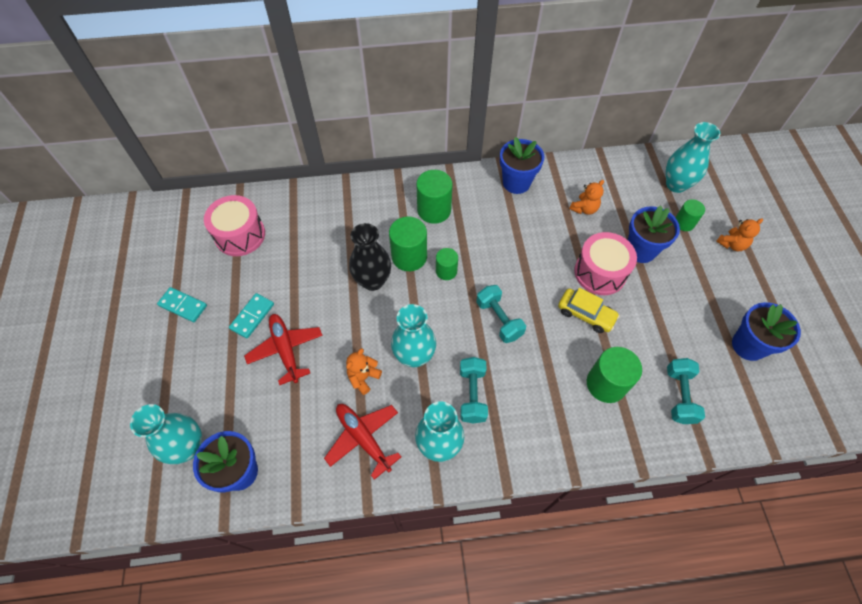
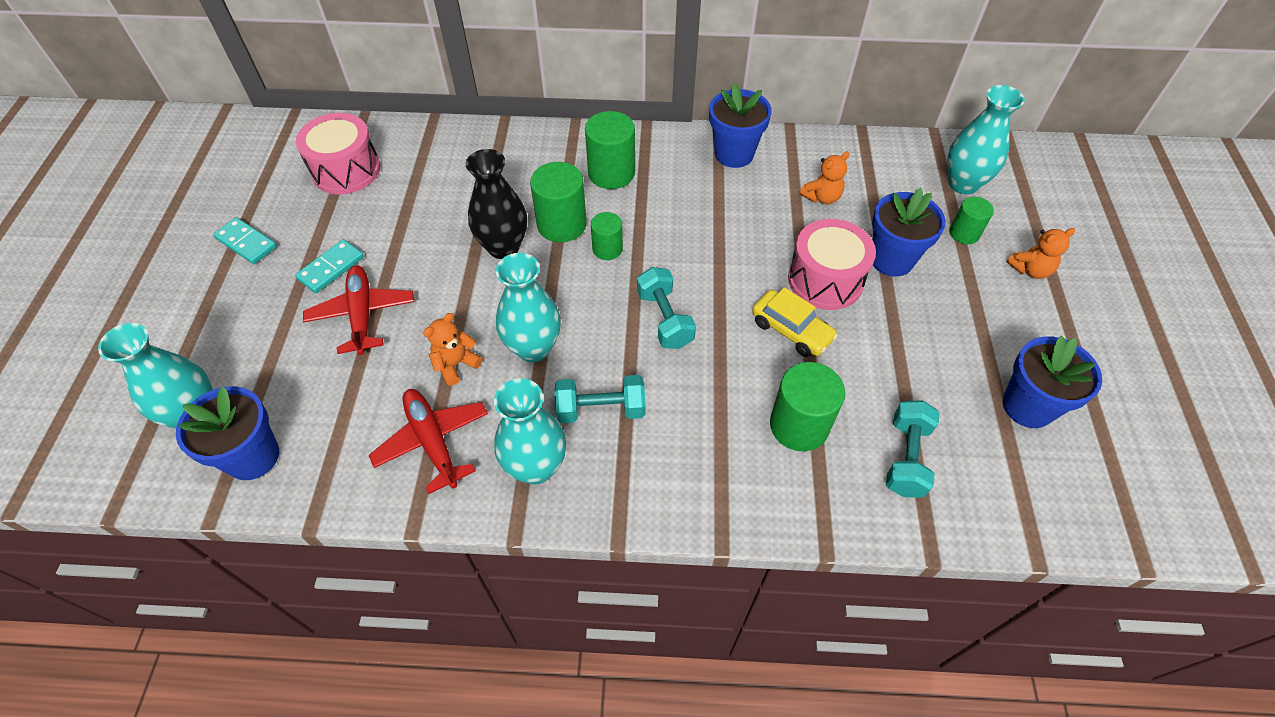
camera: 10 degrees right, 5 degrees down
turquoise dumbbell [460,357,488,424] -> turquoise dumbbell turned 75 degrees clockwise [554,375,646,423]

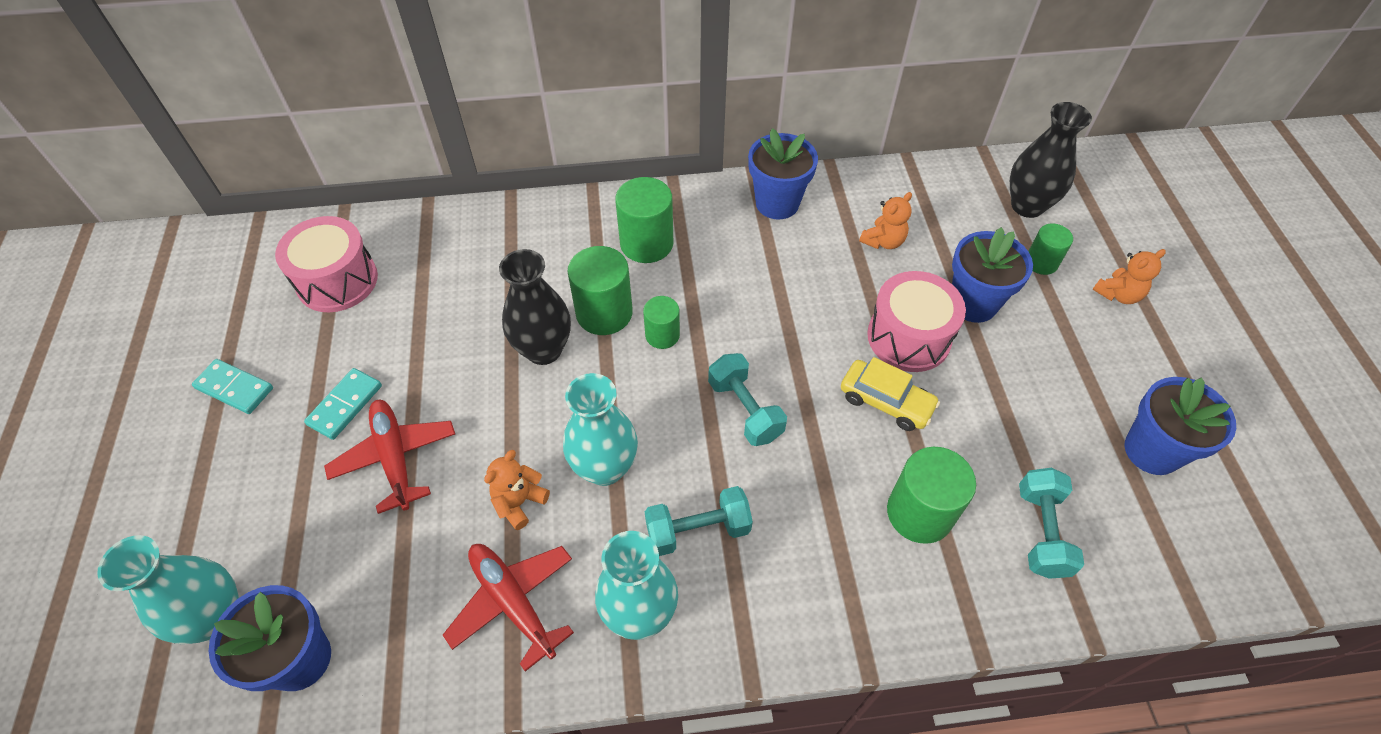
camera: 10 degrees left, 0 degrees up
turquoise vase [948,85,1025,194] -> black vase [1010,102,1092,218]

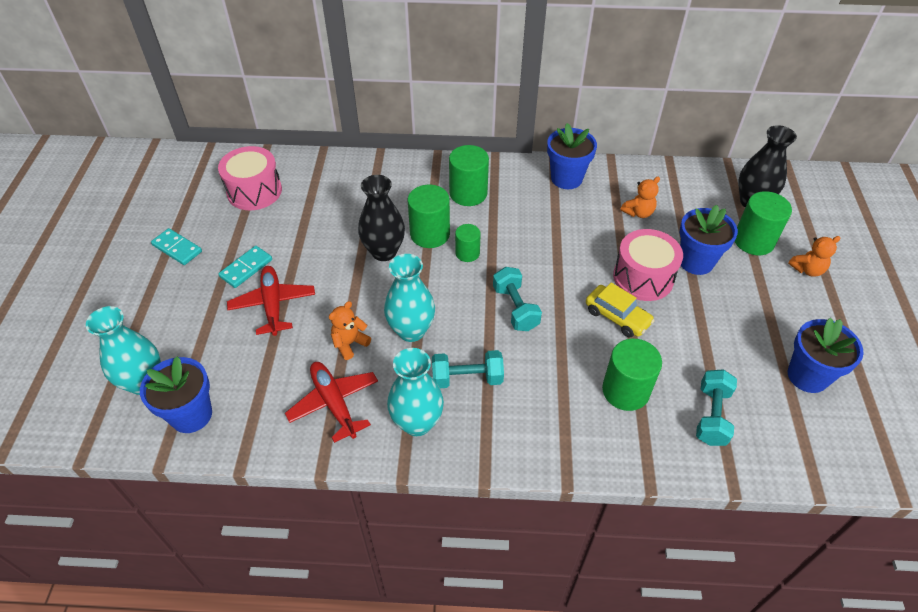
camera: 10 degrees right, 5 degrees down
green cylinder [1028,223,1073,275] -> green cylinder [735,191,792,255], size x1.67

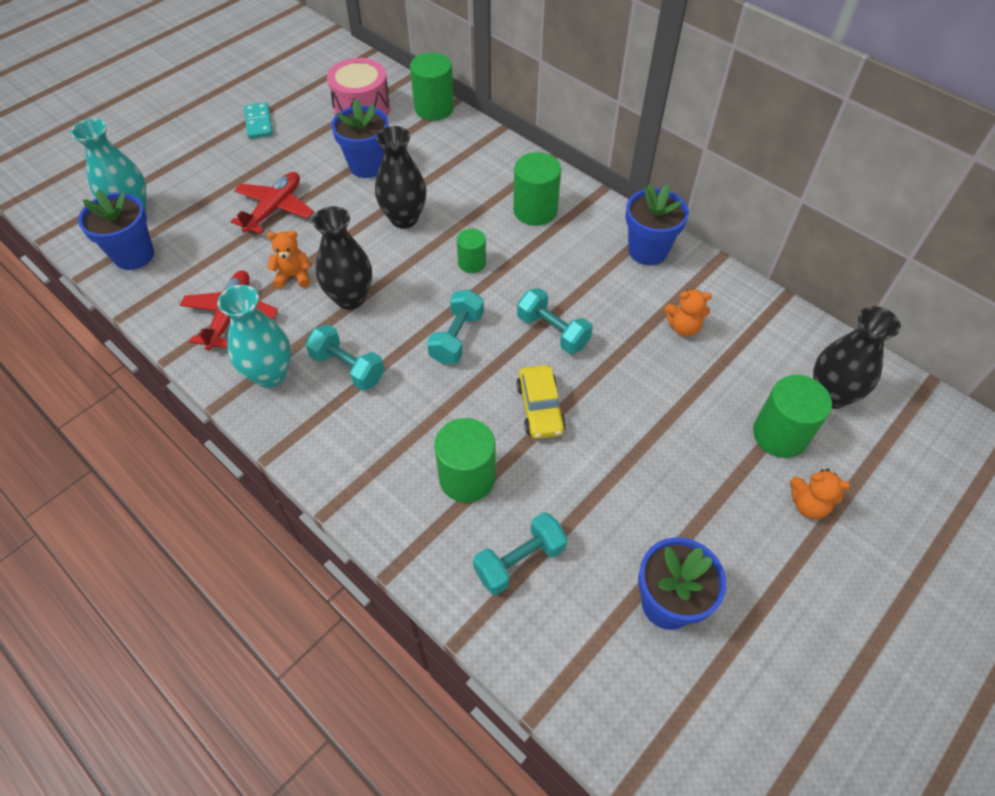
camera: 40 degrees right, 5 degrees up
turquoise domino [218,246,272,288] -> none
turquoise vase [384,254,435,342] -> black vase [312,206,372,310]
green cylinder [408,185,450,248] -> green cylinder moved to [410,53,454,121]
pink drum [613,229,683,301] -> none
blue flower pot [680,205,738,275] -> blue flower pot moved to [331,99,389,178]
none -> turquoise dumbbell [517,288,593,354]

